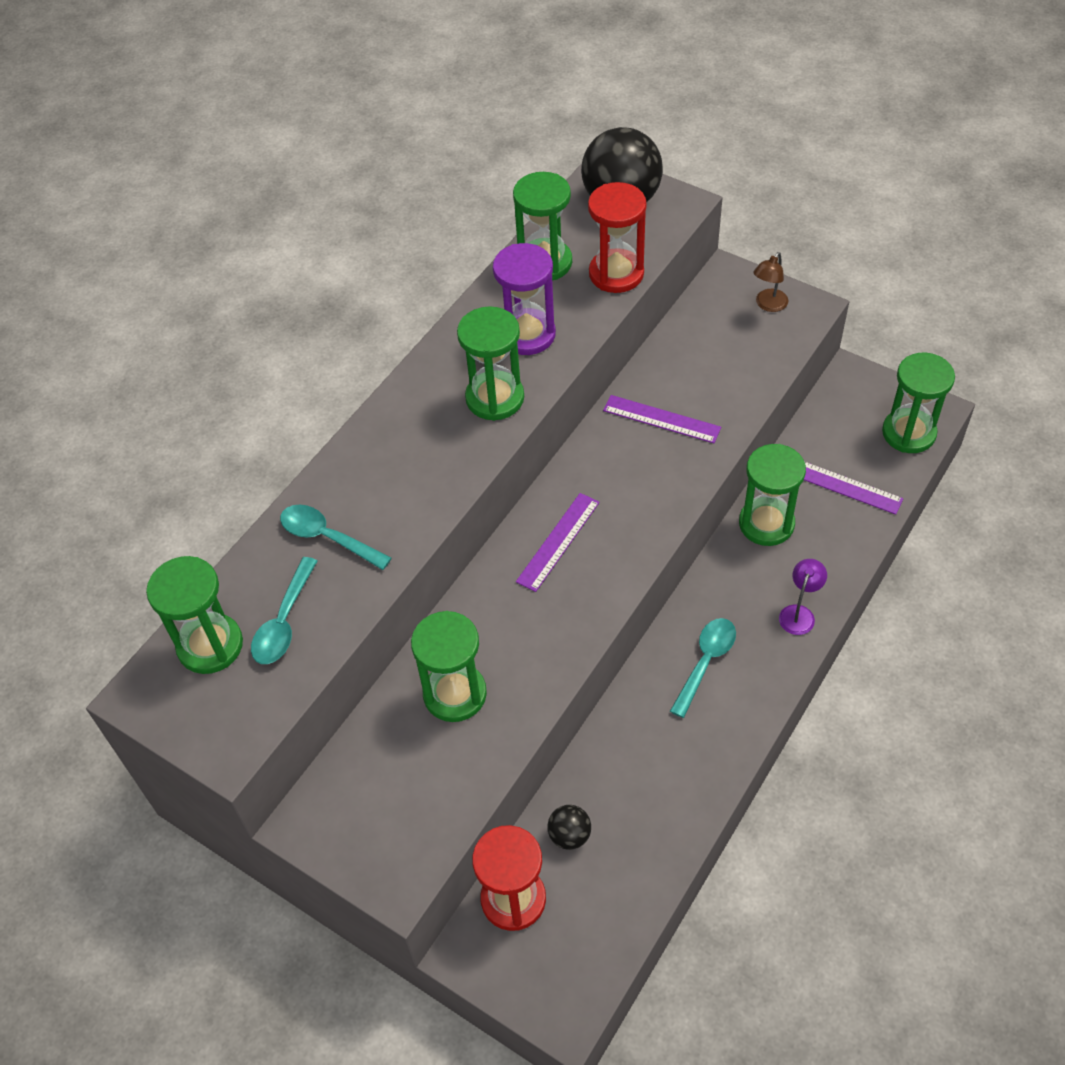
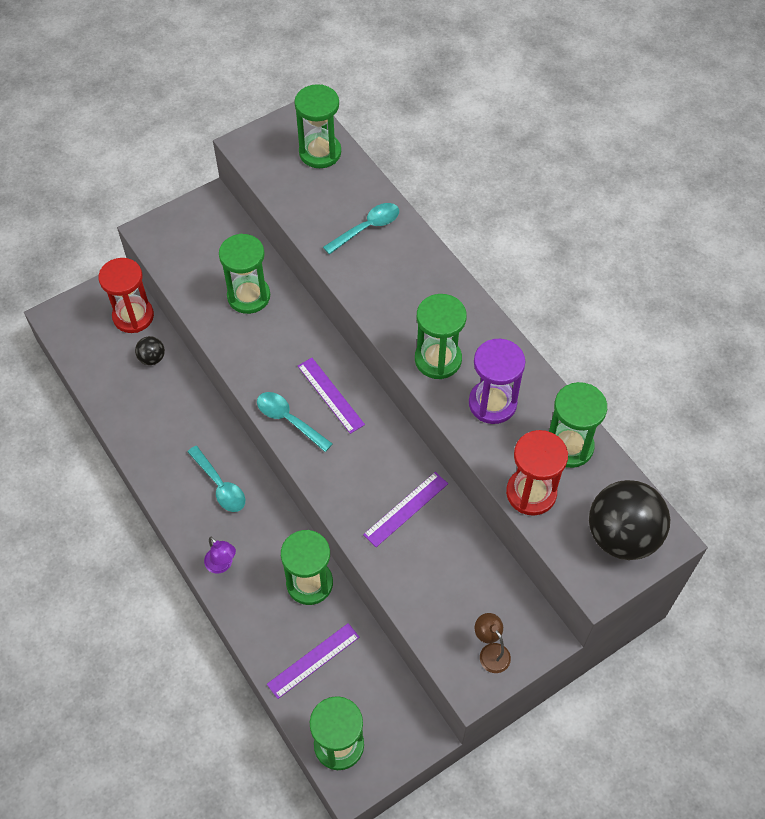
camera: 110 degrees right, 5 degrees up
turquoise spoon [251,557,317,664] -> turquoise spoon moved to [257,392,333,452]

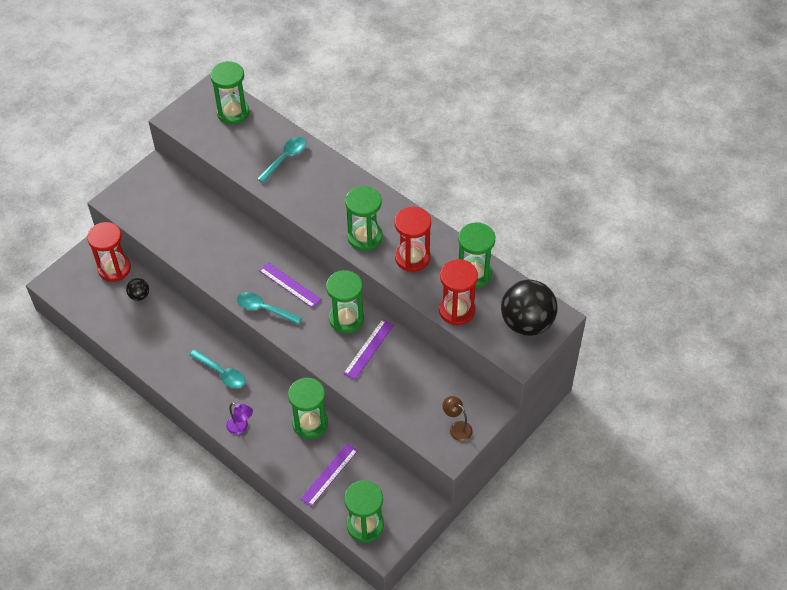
camera: 15 degrees left, 5 degrees down
green hourglass [219,234,270,314] -> green hourglass moved to [326,270,364,333]
purple hourglass [469,339,525,424] -> red hourglass [394,207,431,272]

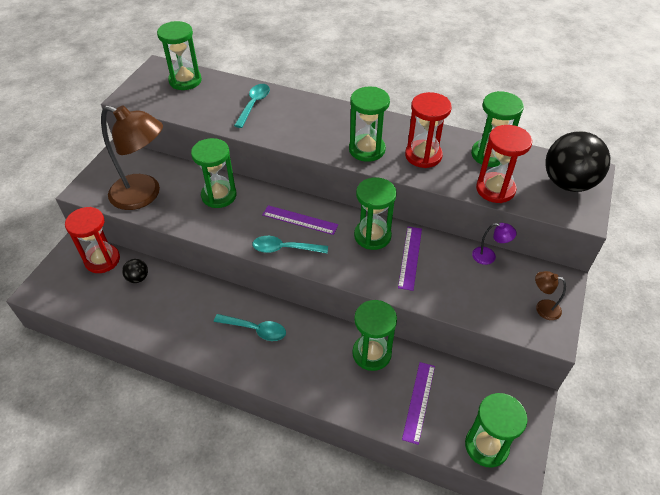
camera: 20 degrees left, 5 degrees down
purple lamp [226,402,253,434] -> purple lamp moved to [472,223,517,265]
none -> brown lamp [101,105,163,210]
none -> green hourglass [191,138,237,208]

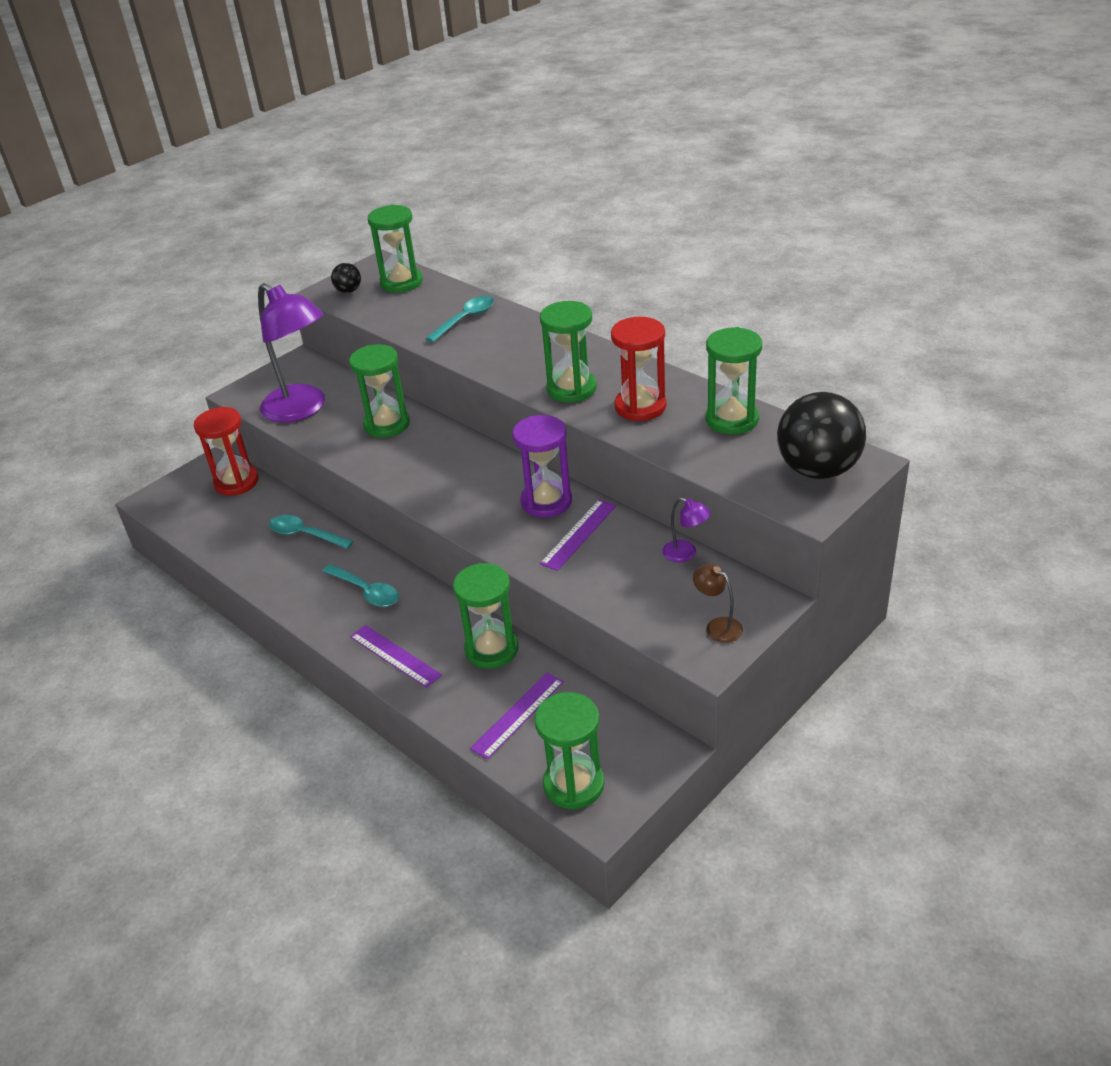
camera: 25 degrees right, 10 degrees down
brown lamp [101,105,163,210] -> purple lamp [258,283,325,423]
black ball [122,259,148,283] -> black ball moved to [331,263,361,293]
turquoise spoon [252,236,328,253] -> turquoise spoon moved to [269,515,354,549]
purple ruler [262,205,338,235] -> purple ruler moved to [350,625,442,688]
green hourglass [354,177,397,250] -> purple hourglass [512,415,572,517]
red hourglass [476,125,532,203] -> none

